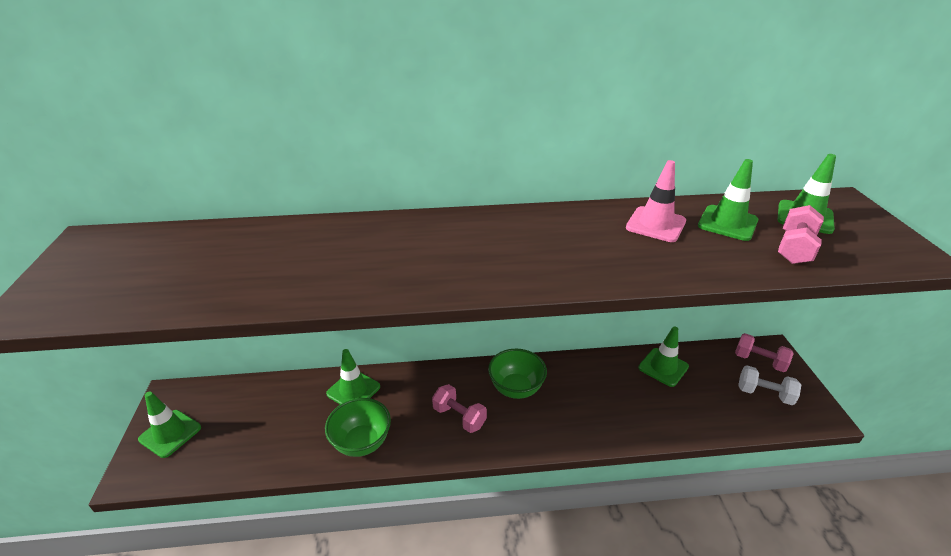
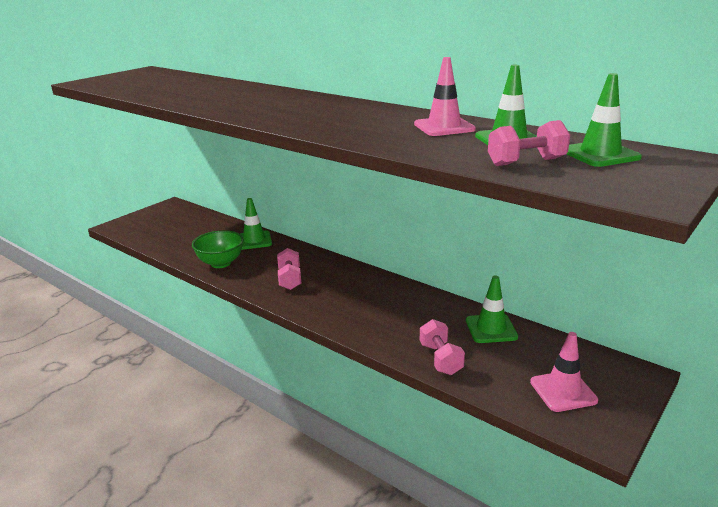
camera: 45 degrees right, 10 degrees down
green traffic cone [138,391,201,458] -> none
green bowl [488,349,547,399] -> none
pink dumbbell [735,333,794,372] -> pink dumbbell moved to [420,319,465,375]
white dumbbell [738,365,801,405] -> pink traffic cone [530,332,598,412]

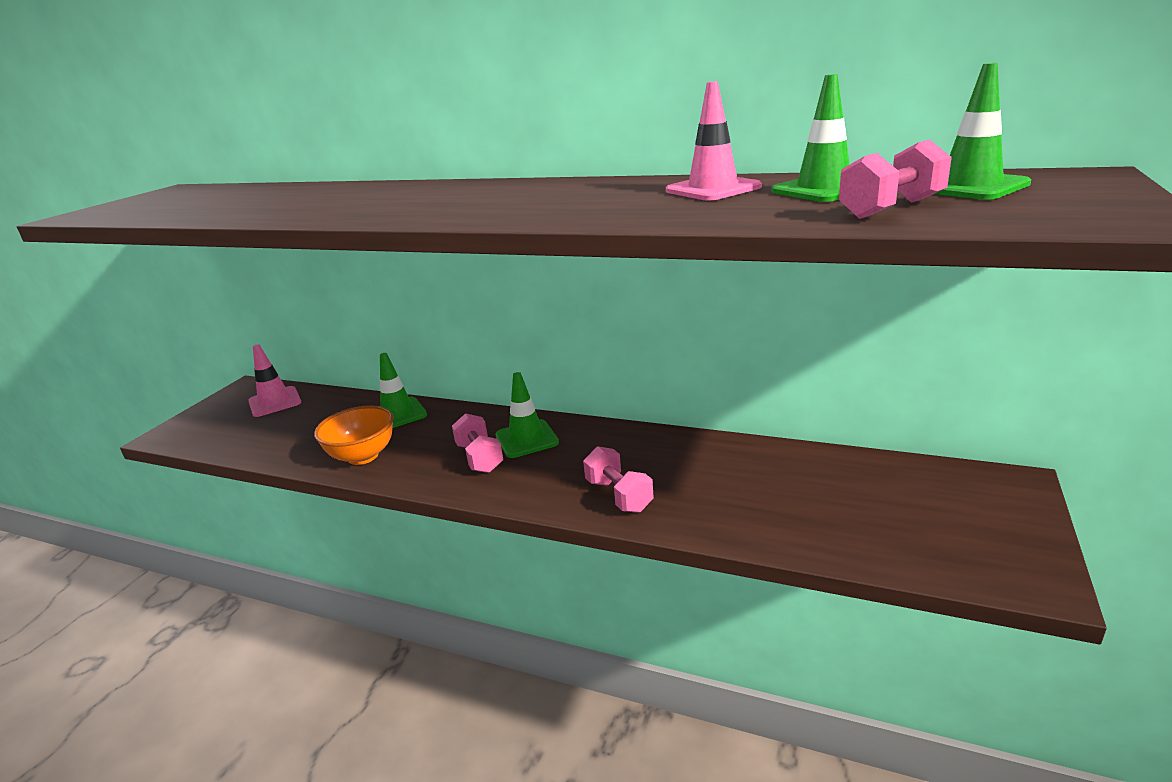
camera: 15 degrees left, 0 degrees up
green bowl [192,230,244,268] -> orange bowl [314,405,394,465]
pink dumbbell [420,319,465,375] -> pink dumbbell moved to [583,446,653,513]
green traffic cone [466,275,518,343] -> green traffic cone moved to [495,372,559,458]
pink traffic cone [530,332,598,412] -> pink traffic cone moved to [248,344,301,417]

